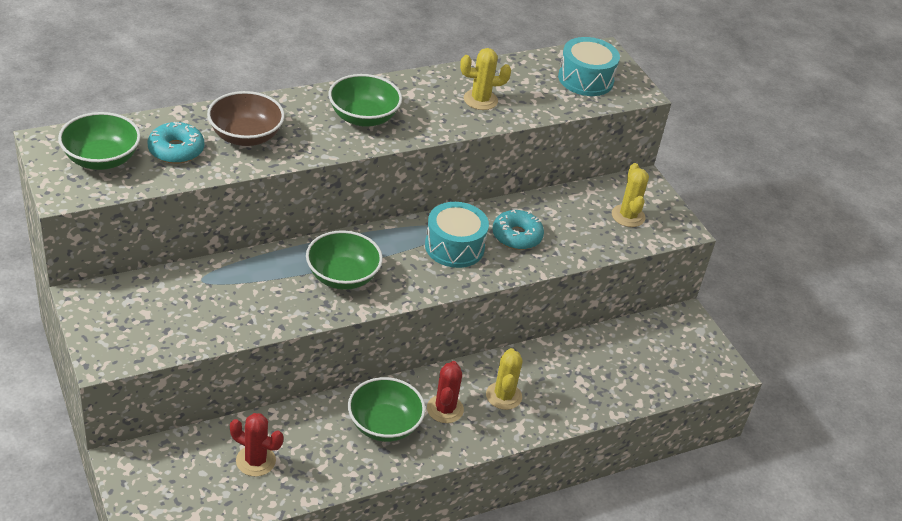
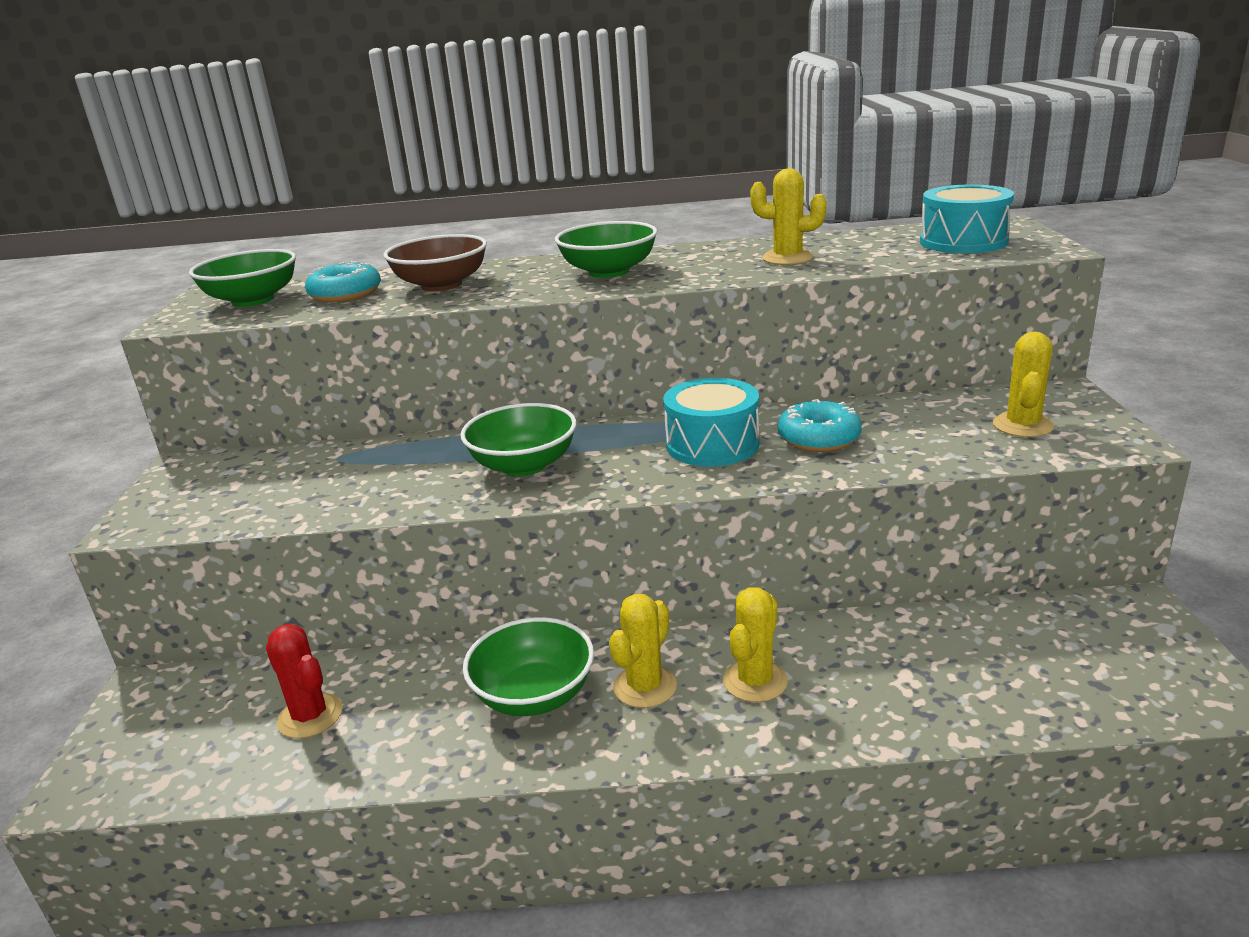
camera: 30 degrees right, 15 degrees down
red cactus [427,361,464,423] -> yellow cactus [609,594,677,708]

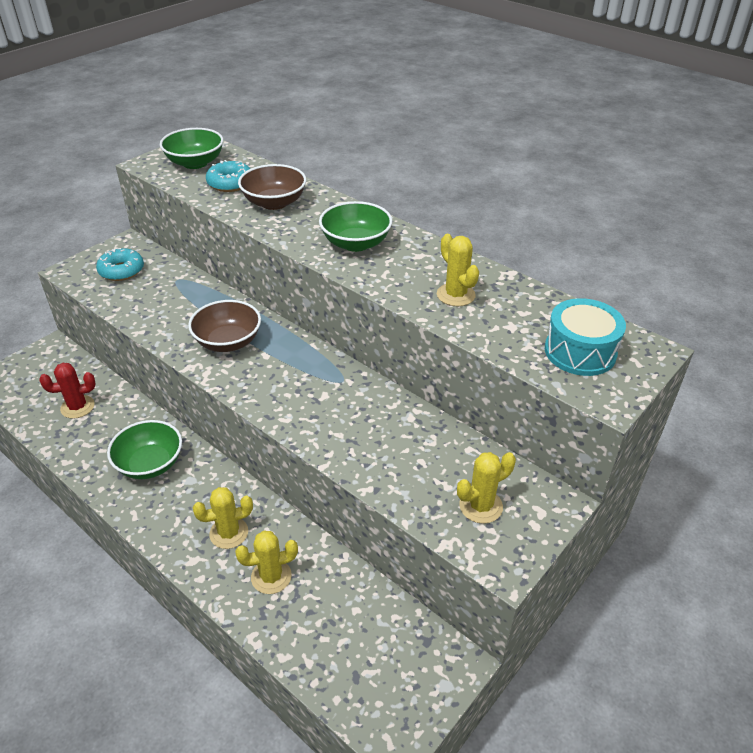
camera: 40 degrees right, 15 degrees up
red cactus [266,624,342,738] -> red cactus turned 75 degrees clockwise [39,363,95,419]
green bowl [460,403,577,476] -> brown bowl [188,300,261,352]
yellow cactus [609,594,677,708] -> yellow cactus moved to [235,530,298,594]
turquoise drum [663,378,760,467] -> none
turquoise donut [778,399,862,452] -> turquoise donut moved to [96,248,144,281]

